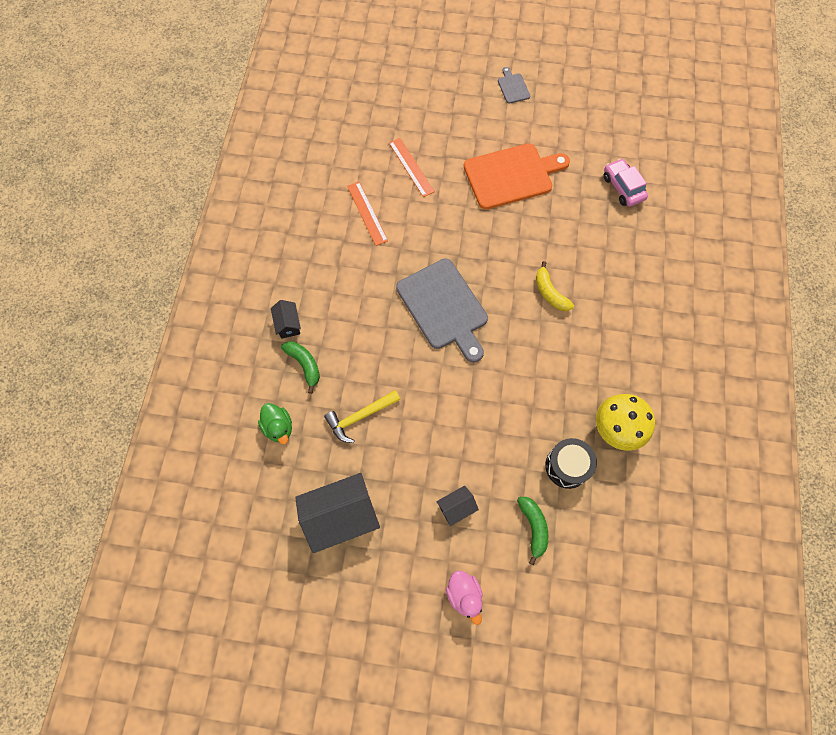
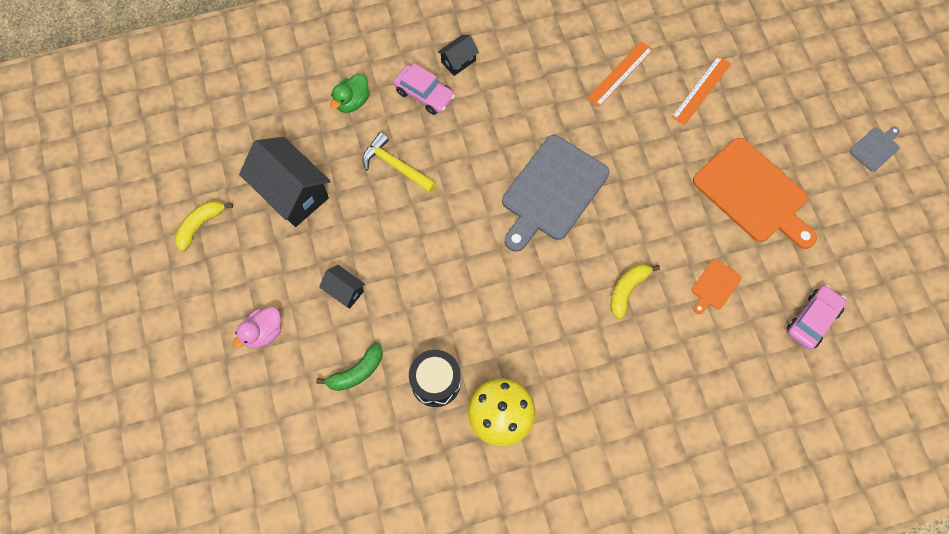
camera: 65 degrees right, 0 degrees up
green banana [281,341,320,394] -> pink car [394,63,455,115]
none -> yellow banana [175,201,233,252]
none -> orange cutting board [692,259,742,314]

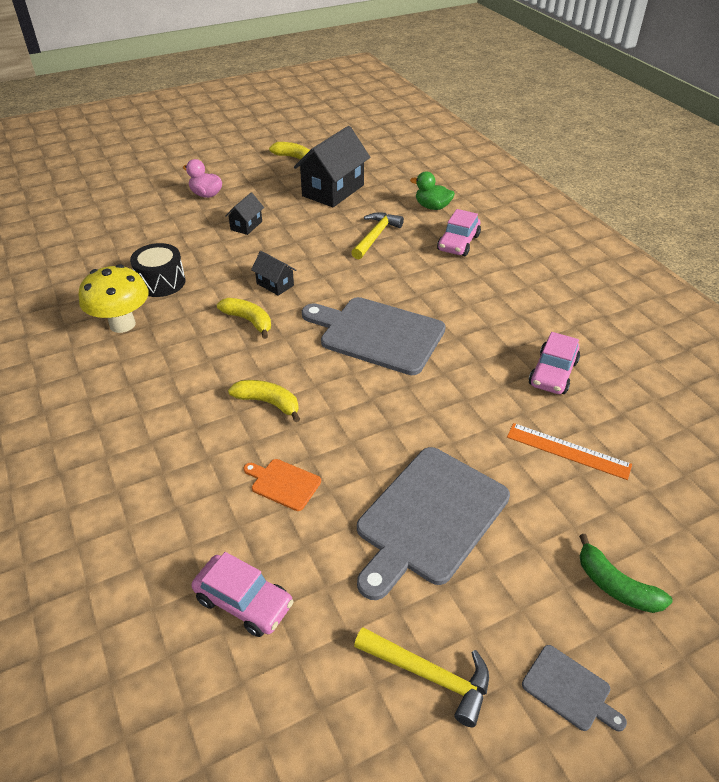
camera: 80 degrees right, 25 degrees down
green banana [316,342,383,391] -> green banana moved to [579,534,673,613]
black house [438,35,479,76] -> black house moved to [251,251,296,296]
orange ruler [587,41,653,107] -> pink car [529,332,580,394]
orange cutting board [693,138,817,249] -> grey cutting board [357,447,510,600]
none -> yellow banana [217,298,271,339]
none -> yellow hammer [354,627,489,727]

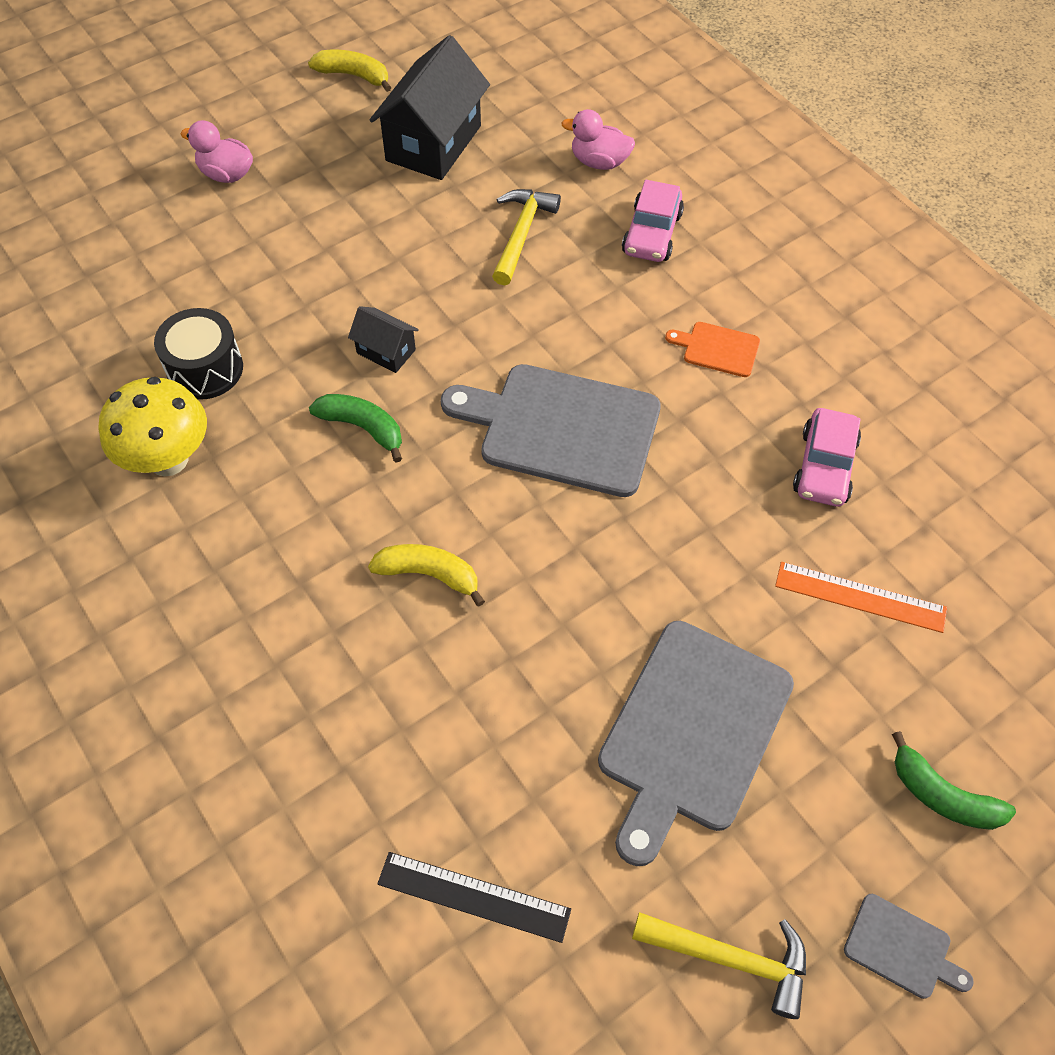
camera: 10 degrees left, 15 degrees up
pink car [192,552,294,637] -> black ruler [377,852,571,943]
yellow banana [217,298,271,339] -> green banana [309,394,402,462]
black house [225,193,264,235] -> none
orange cutting board [244,459,321,511] -> orange cutting board moved to [665,322,760,377]
green duck [410,171,455,210] -> pink duck [562,109,635,170]

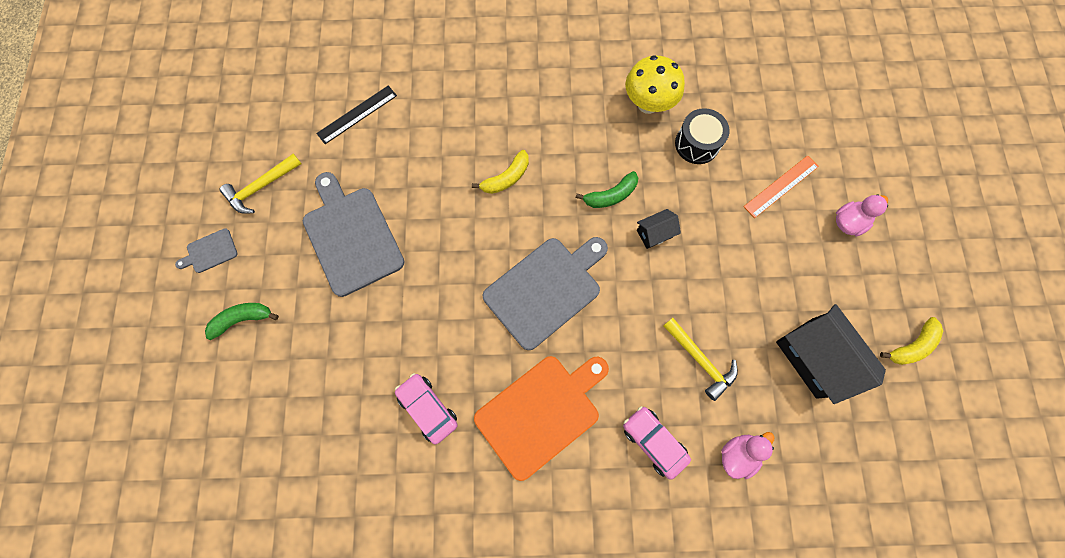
camera: 125 degrees right, 15 degrees up
orange cutting board [665,322,760,377] -> orange cutting board [474,356,609,481], size x2.24
orange ruler [775,562,947,633] -> orange ruler moved to [743,155,819,218]

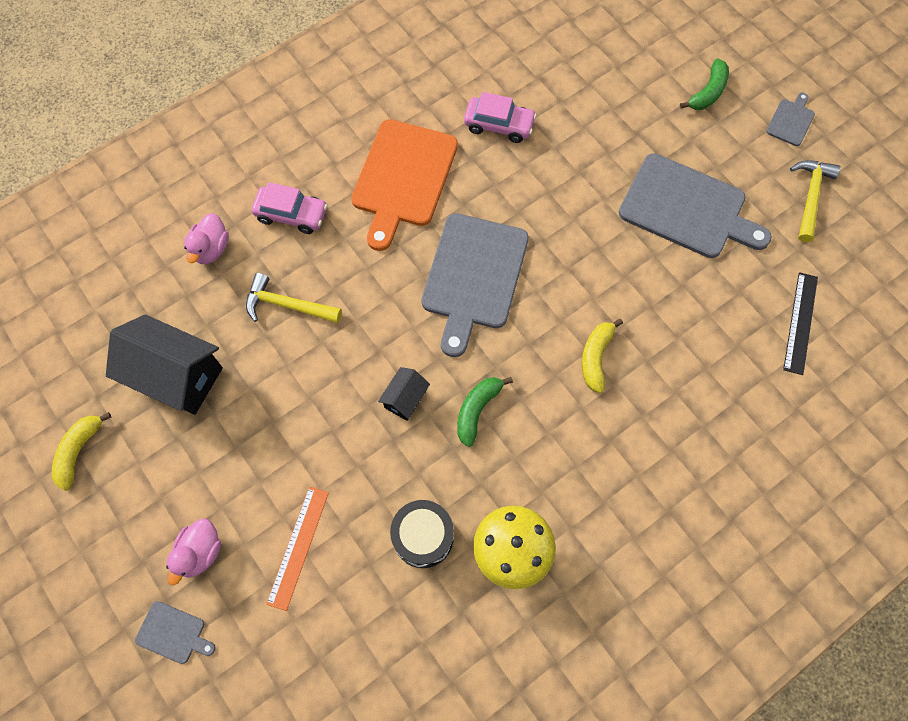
camera: 145 degrees right, 5 degrees down
none -> grey cutting board [135,601,216,664]

